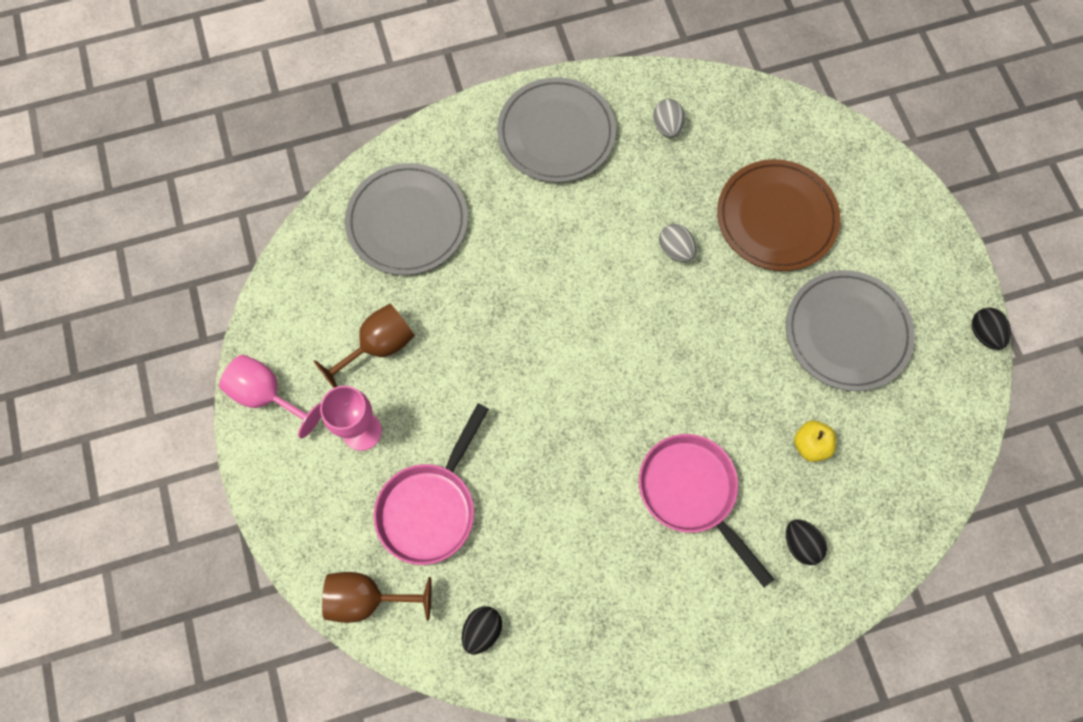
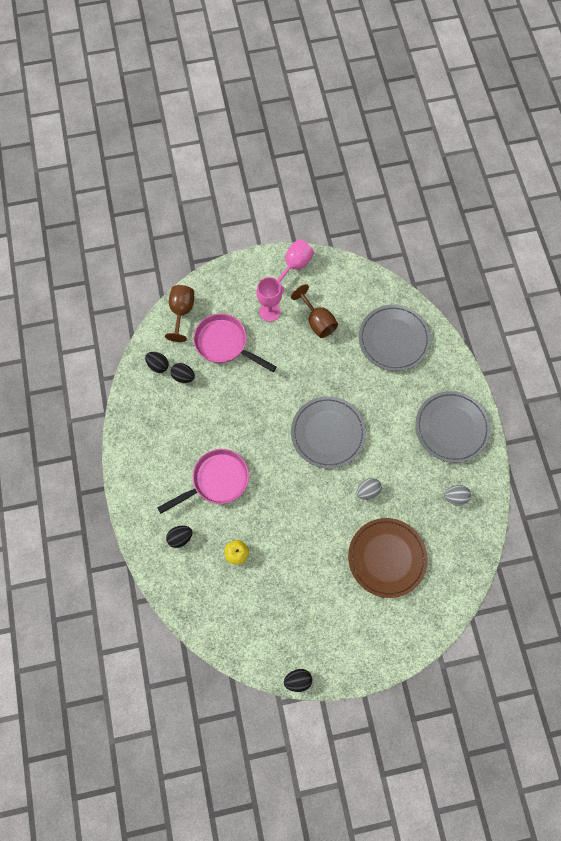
camera: 95 degrees right, 0 degrees up
grey plate [786,270,915,391] -> grey plate moved to [291,396,366,469]
none -> black egg [171,363,195,383]

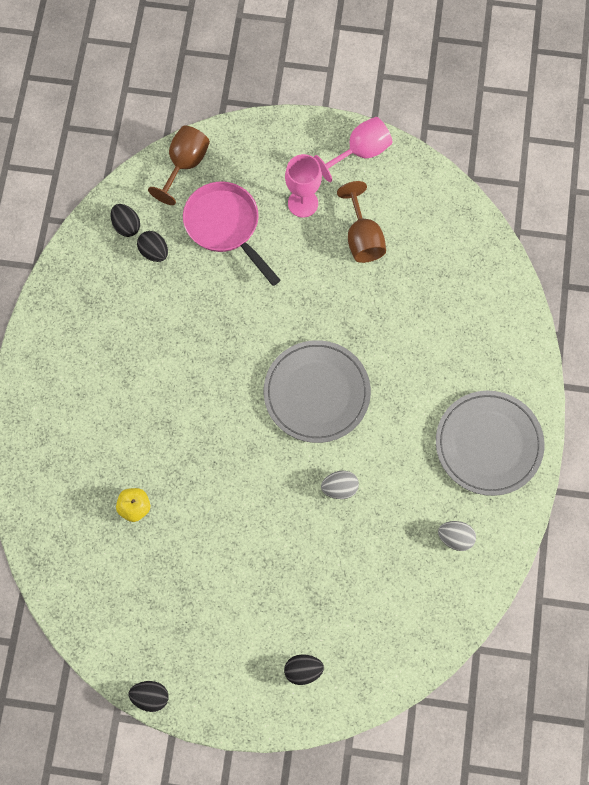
camera: 20 degrees right, 0 degrees up
pink pan [157,449,249,514] -> none
black egg [166,526,192,548] -> black egg moved to [284,654,324,685]
brown plate [348,518,428,598] -> none
grey plate [359,305,431,371] -> none

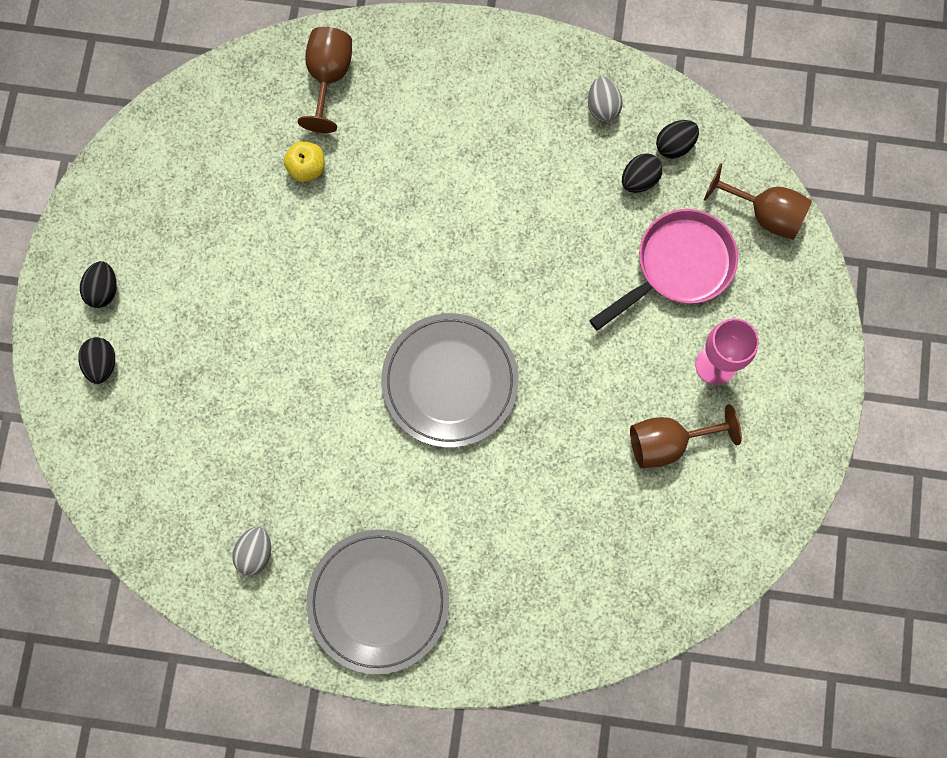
camera: 90 degrees right, 5 degrees up
black egg [129,681,169,712] -> black egg moved to [80,261,117,308]
pink goblet [314,117,392,182] -> none
grey egg [321,470,359,499] -> grey egg moved to [588,77,622,122]
none -> brown goblet [298,27,352,133]

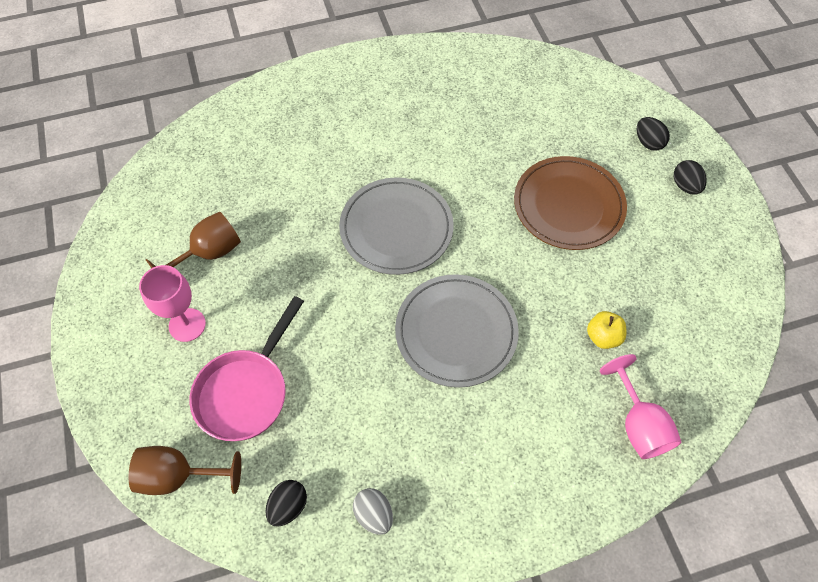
camera: 155 degrees right, 15 degrees down
grey egg [232,527,271,576] -> none
brown goblet [298,27,352,133] -> pink goblet [600,354,682,459]
grey plate [306,529,449,674] -> grey plate moved to [395,274,519,388]
black egg [622,153,663,193] -> none
none -> brown plate [514,156,627,250]

